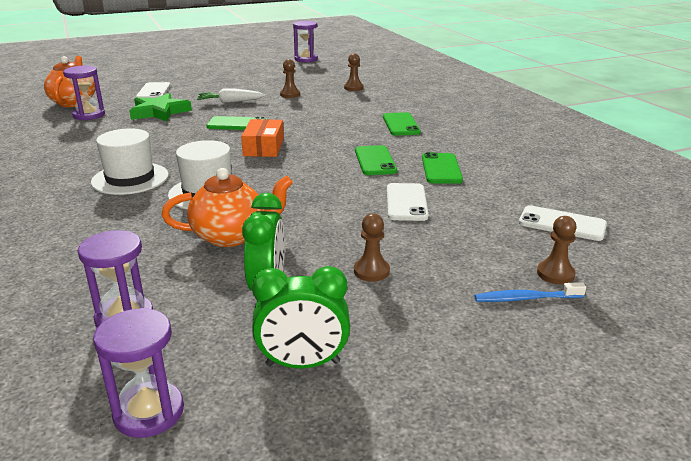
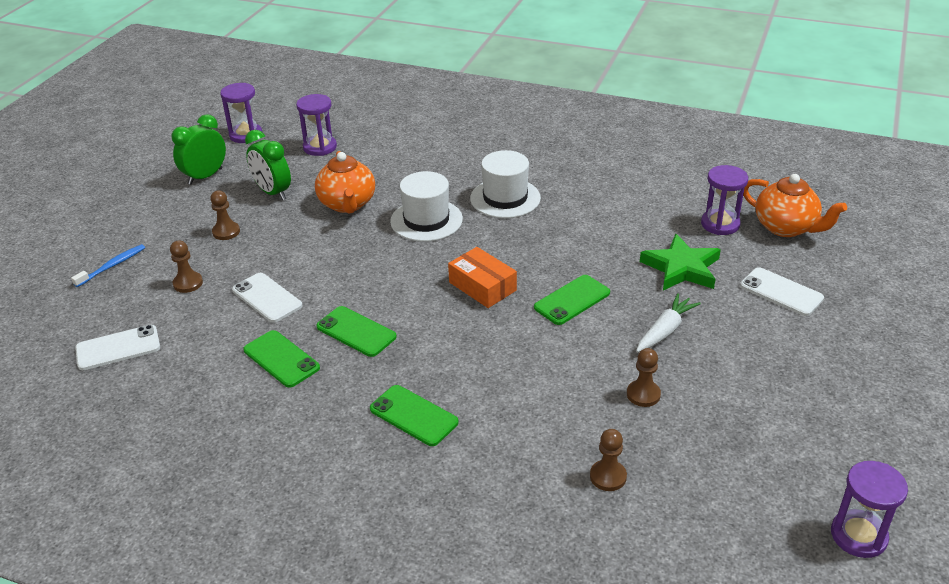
camera: 135 degrees right, 10 degrees up
orange teapot [162,168,293,247] -> orange teapot turned 45 degrees counterclockwise [315,151,375,214]
brown pawn [537,216,577,284] -> brown pawn moved to [170,240,203,293]

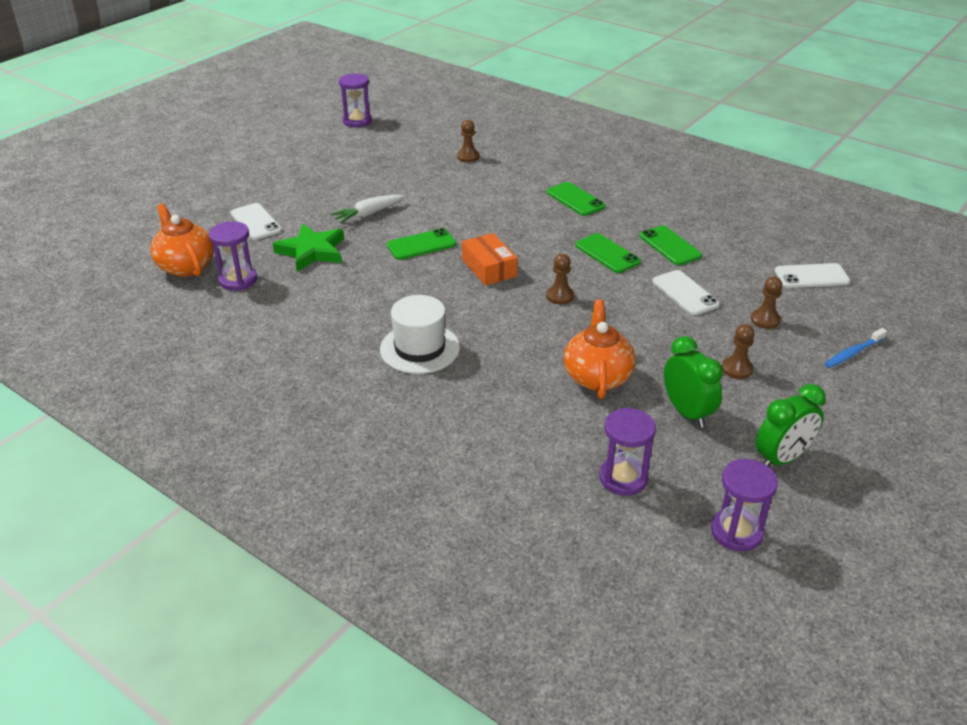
camera: 165 degrees left, 0 degrees up
white hat [390,171,463,242] -> none
brown pawn [627,348,661,407] -> brown pawn moved to [546,254,574,305]

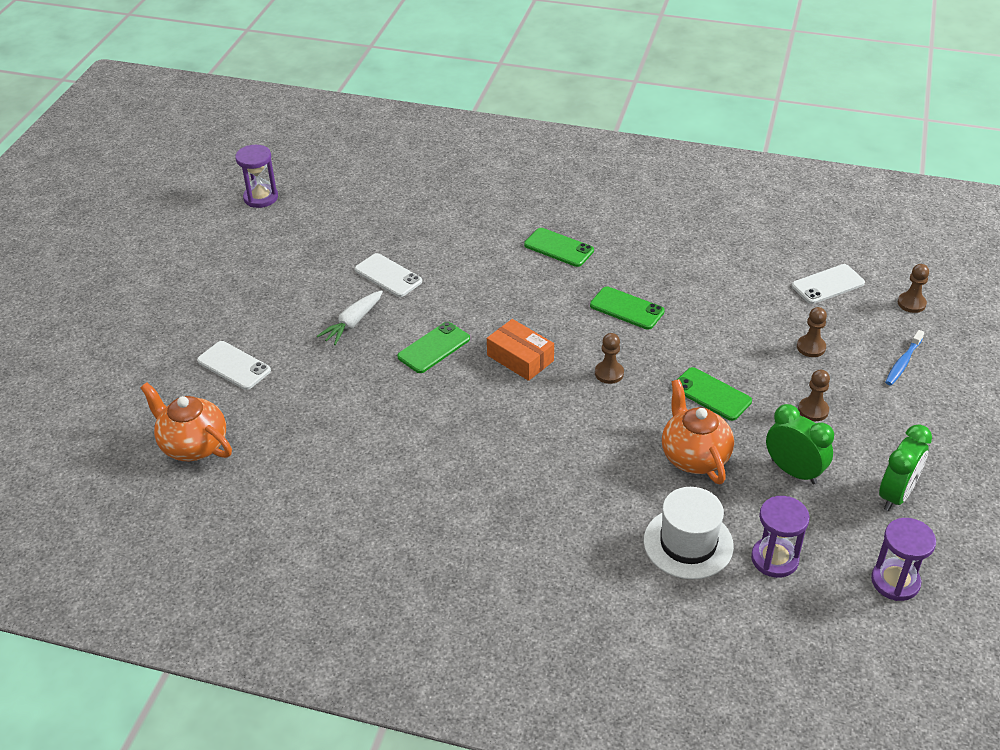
camera: 20 degrees left, 5 degrees up
purple hourglass [209,221,257,291] -> none
green star [272,224,344,272] -> none
white hat [380,295,460,374] -> white hat moved to [644,487,734,579]
brown pawn [457,120,479,163] -> brown pawn moved to [898,264,929,313]
green phone [640,226,702,265] -> green phone moved to [677,367,752,421]
white phone [653,270,720,315] -> white phone moved to [355,253,422,297]

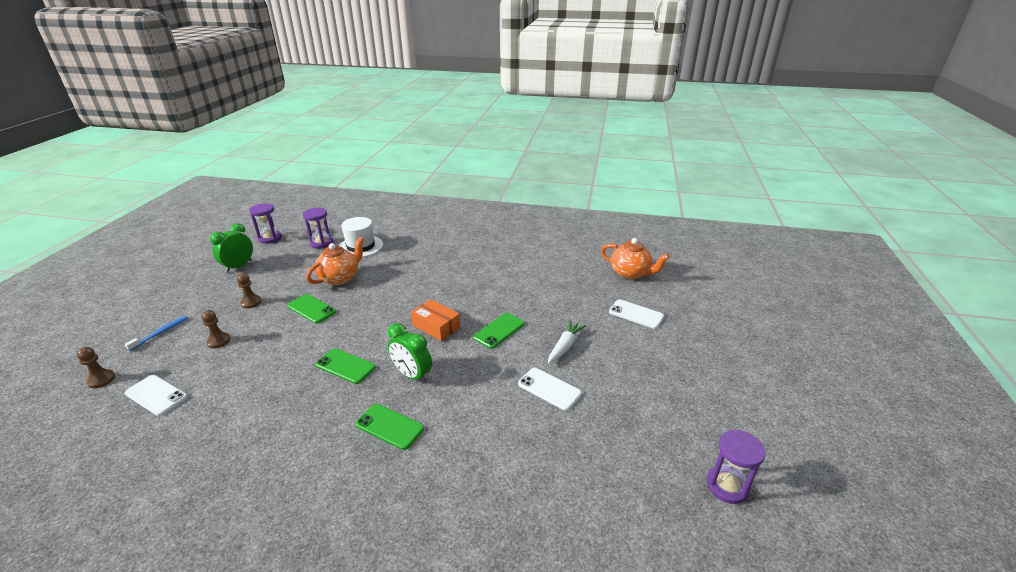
camera: 175 degrees right, 10 degrees down
brown pawn [595,333,624,384] -> none
orange teapot [662,379,734,484] -> orange teapot turned 120 degrees counterclockwise [306,237,364,285]
green clock [766,404,834,484] -> green clock moved to [388,323,432,383]
white phone [792,264,865,304] -> white phone turned 60 degrees clockwise [125,375,188,416]

